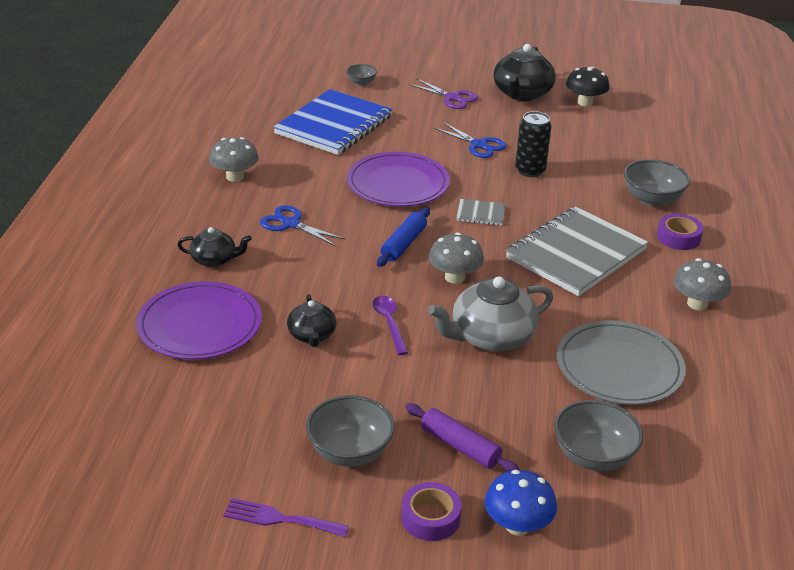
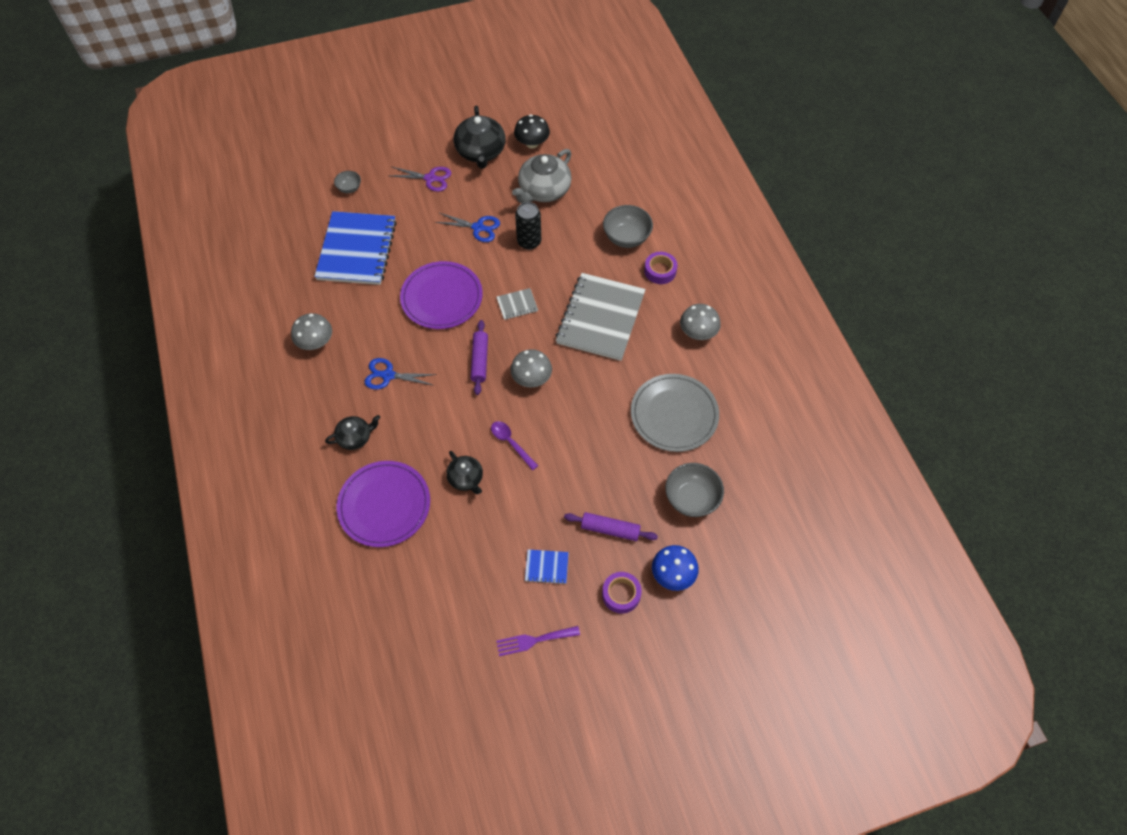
camera: 25 degrees left, 25 degrees up
grey bowl [306,395,395,467] -> blue notebook [525,549,569,584]
blue rolling pin [377,208,430,267] -> purple rolling pin [471,320,488,395]
grey teapot [428,276,553,351] -> grey teapot moved to [512,149,572,204]

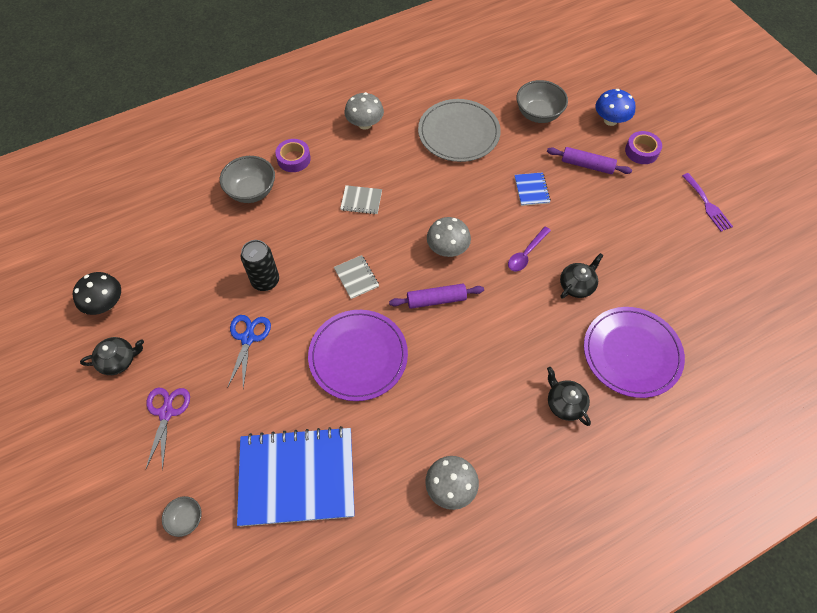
camera: 100 degrees left, 0 degrees up
blue scissors [365,358,437,390] -> none
black teapot [454,106,506,169] -> black teapot [80,337,144,375], size x0.58
grey teapot [512,149,572,204] -> none
blue notebook [525,549,569,584] -> blue notebook moved to [515,172,551,206]
grey notebook [556,273,646,361] -> grey notebook [340,185,382,214], size x0.42
purple rolling pin [564,512,658,541] -> purple rolling pin turned 75 degrees counterclockwise [547,147,632,174]

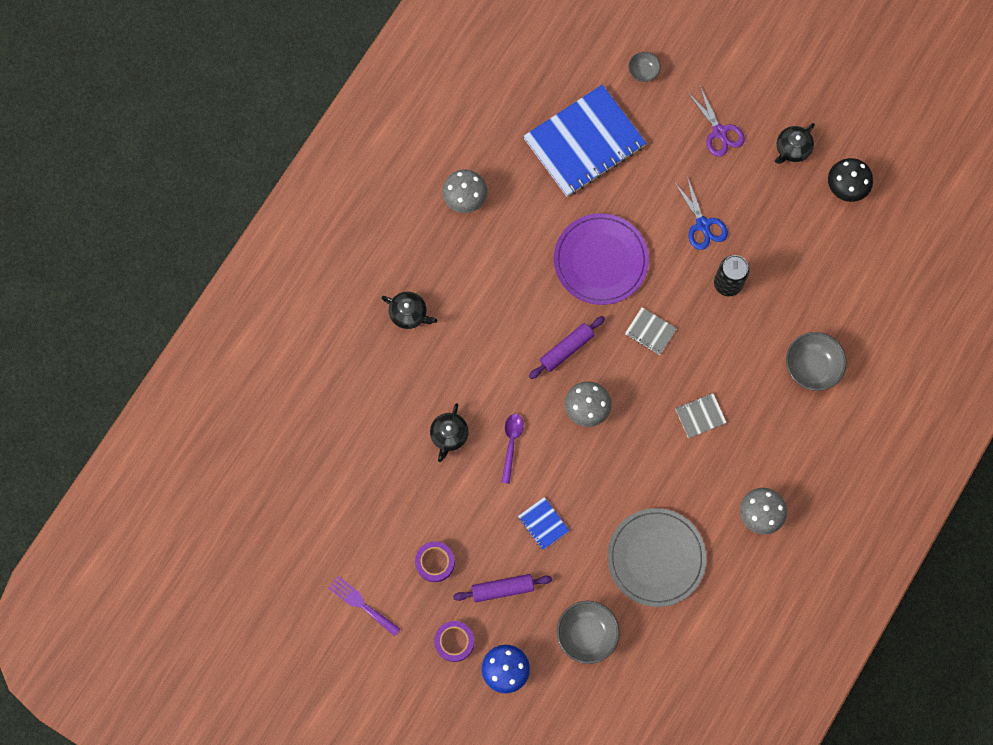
camera: 150 degrees right, 15 degrees up
purple tape [275,139,311,172] -> purple tape moved to [415,542,455,582]
purple plate [584,307,685,398] -> none

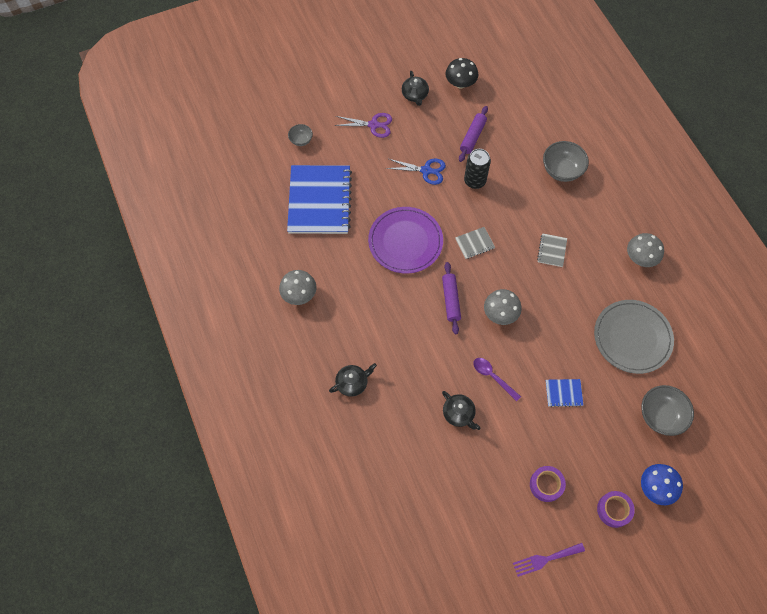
camera: 55 degrees left, 10 degrees down
purple rolling pin [453,574,552,602] -> purple rolling pin moved to [459,106,488,162]

